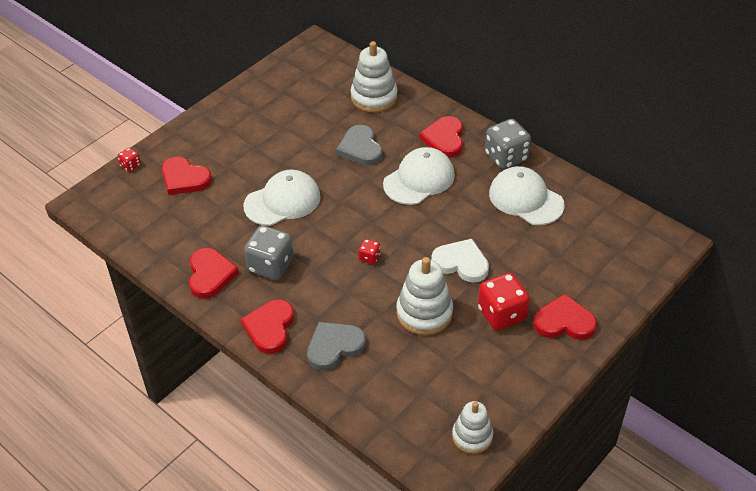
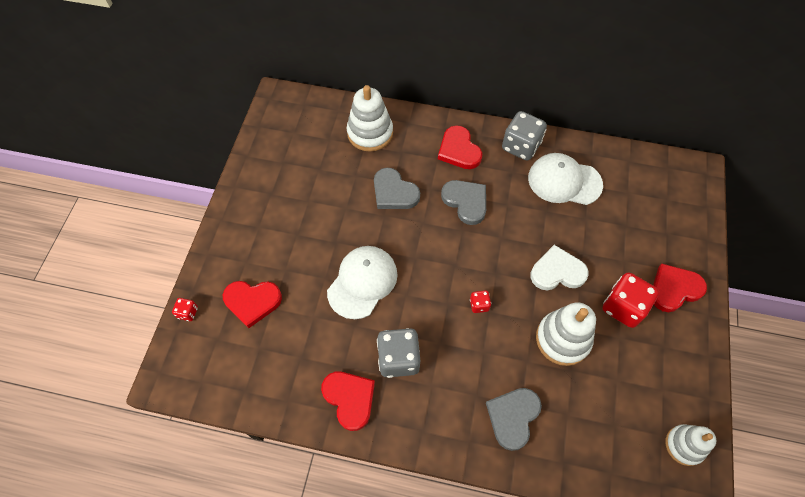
camera: 30 degrees left, 15 degrees up
red heart [241,300,294,354] -> none
white cap [383,147,455,205] -> grey heart [441,180,486,225]

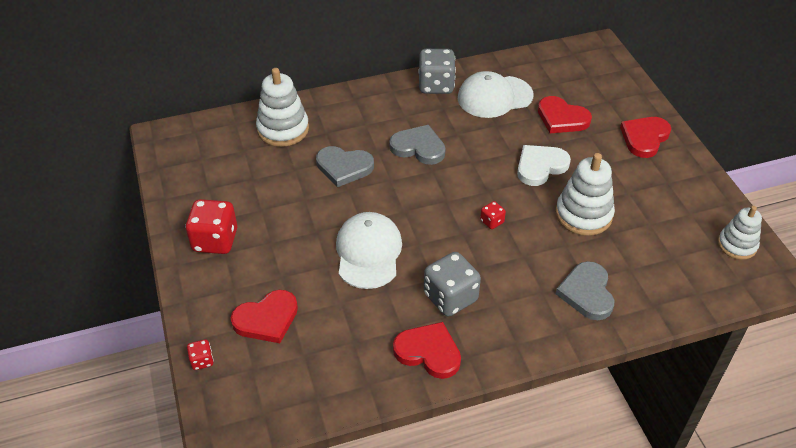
camera: 30 degrees left, 15 degrees down
red heart [438,126,483,169] -> red heart moved to [538,96,592,133]
red dice [603,272,659,328] -> red dice moved to [185,199,237,254]

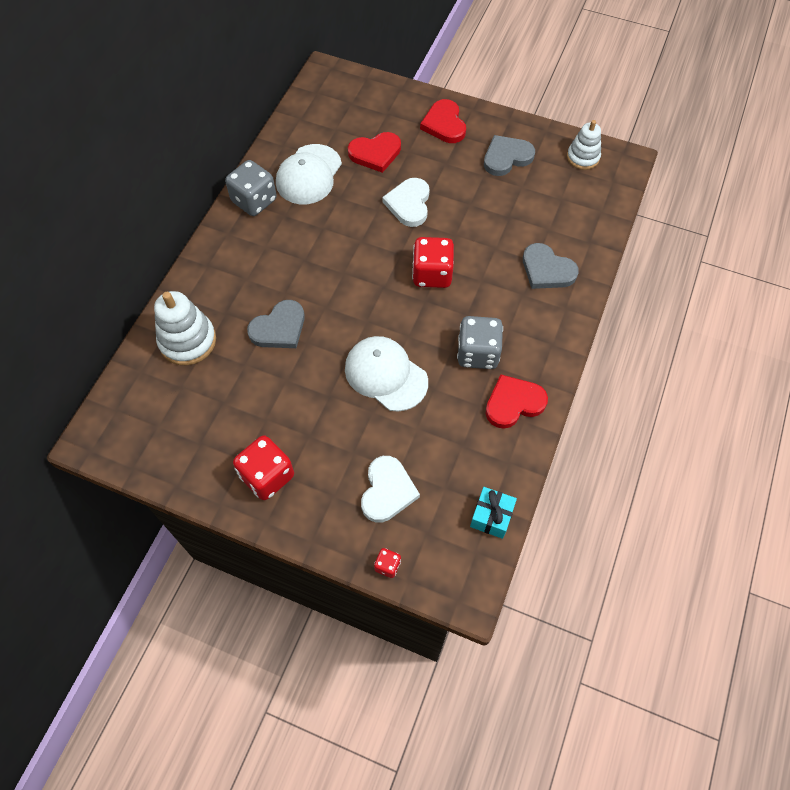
camera: 50 degrees left, 15 degrees up
red heart [231,290,298,343] -> white heart [361,456,420,523]
grey heart [389,125,446,165] -> grey heart moved to [484,135,535,176]
red dice [480,201,506,229] -> red dice [412,237,454,288], size x2.10
white stacking toy [556,153,615,236] -> none
none -> turquoise gift [470,487,517,539]

